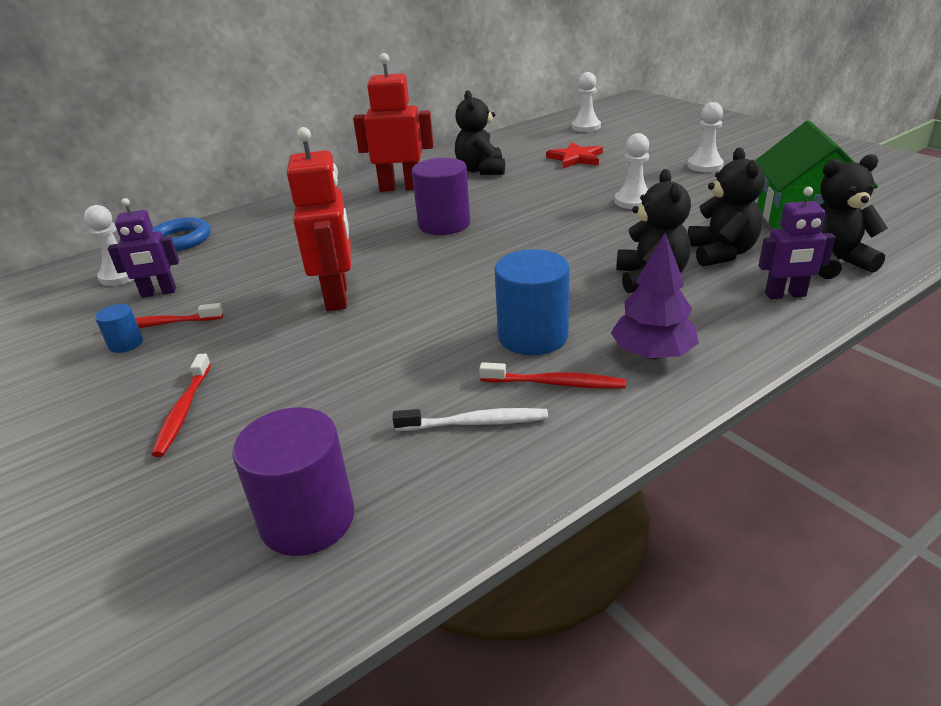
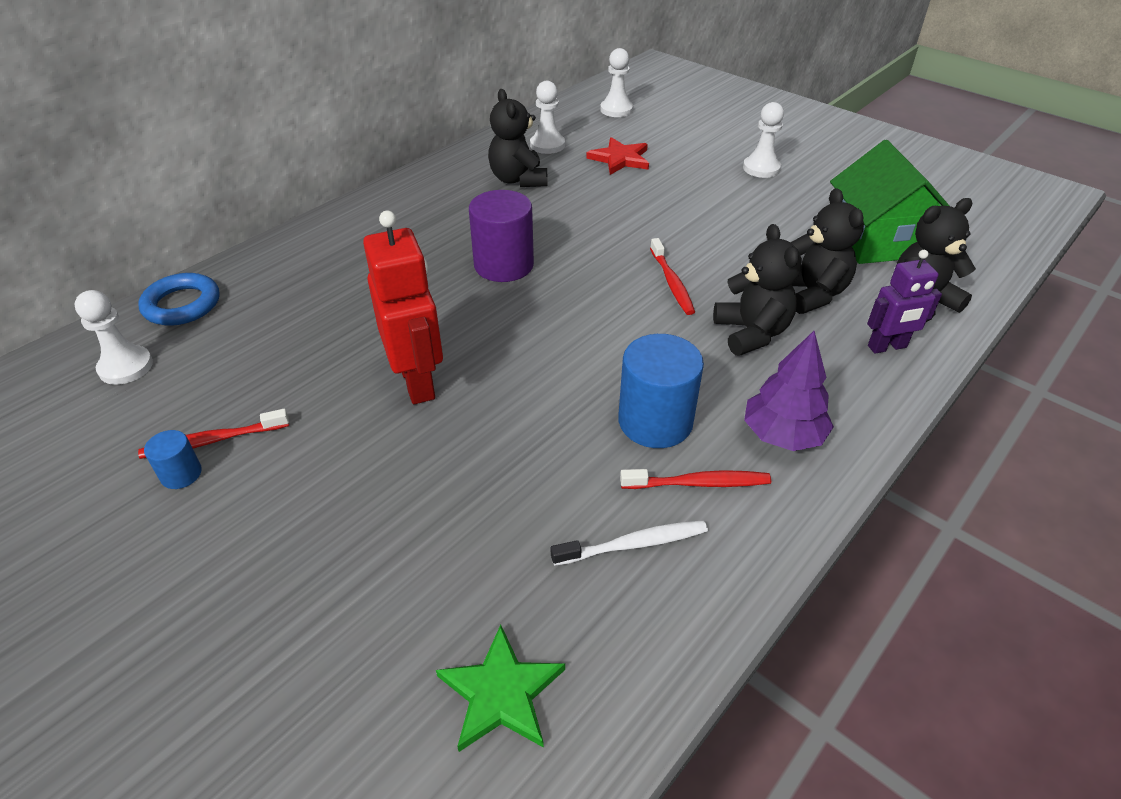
camera: 15 degrees left, 10 degrees up
purple robot [108,198,179,298] -> none
red toothbrush [151,354,211,457] -> red toothbrush moved to [650,238,695,315]
purple cylinder [232,407,355,556] -> green star [436,625,565,752]
red robot [353,53,434,192] -> none
white pawn [615,133,649,209] -> white pawn moved to [530,81,565,154]

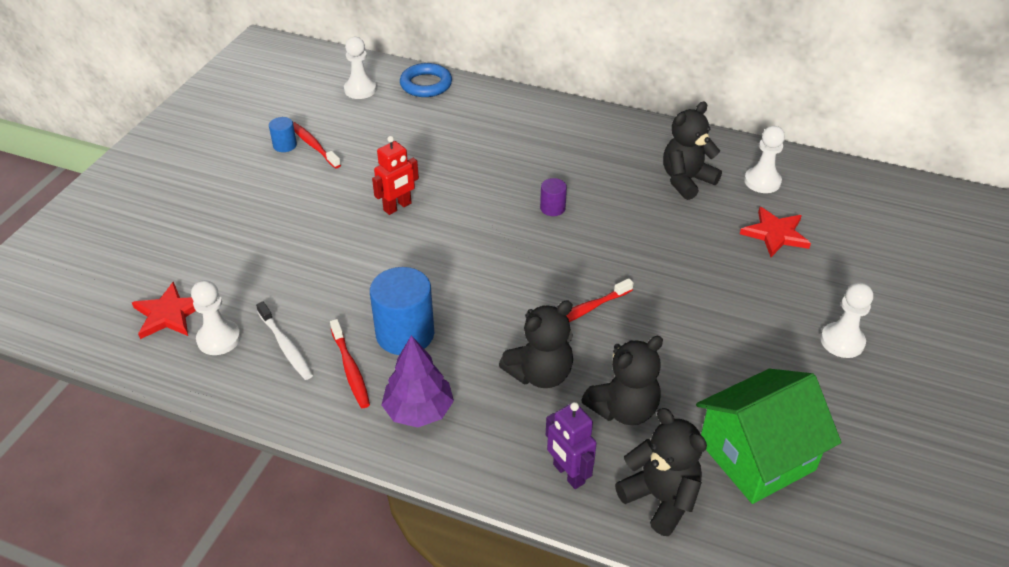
camera: 70 degrees right, 0 degrees up
red robot [363,211,443,404] -> red robot [372,136,419,215], size x0.62
green star [436,625,565,752] -> red star [132,281,196,339]
purple cylinder [469,190,534,282] -> purple cylinder [540,178,567,216], size x0.49
white pawn [600,48,633,117] -> white pawn moved to [191,280,241,355]

